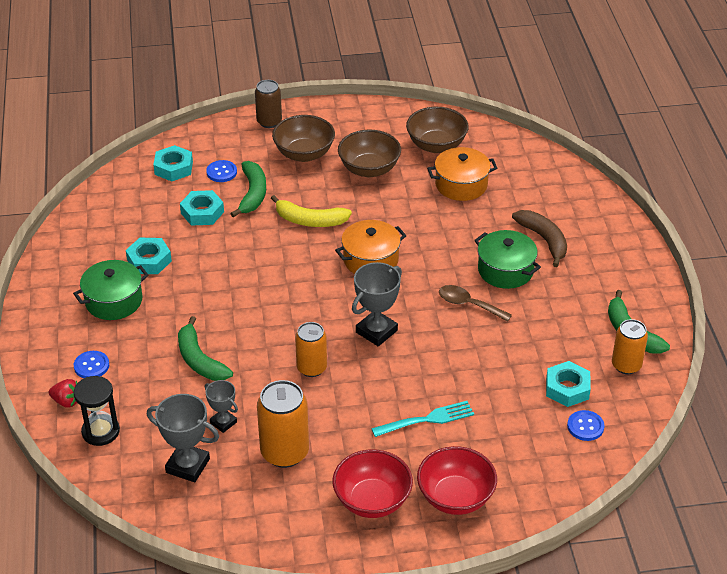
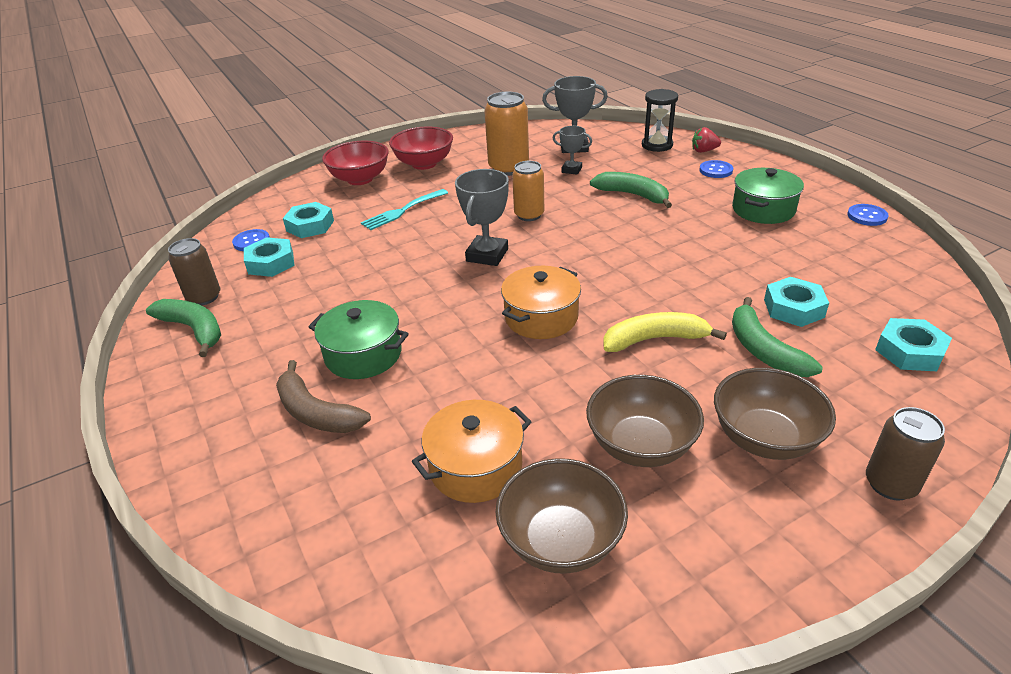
camera: 160 degrees right, 5 degrees down
turquoise nut [126,238,172,274] -> turquoise nut moved to [283,202,334,238]
blue button [206,160,237,182] -> blue button moved to [847,204,889,226]
brown spoon [439,285,512,322] -> none
orange can [612,319,648,374] -> brown can [168,238,220,305]

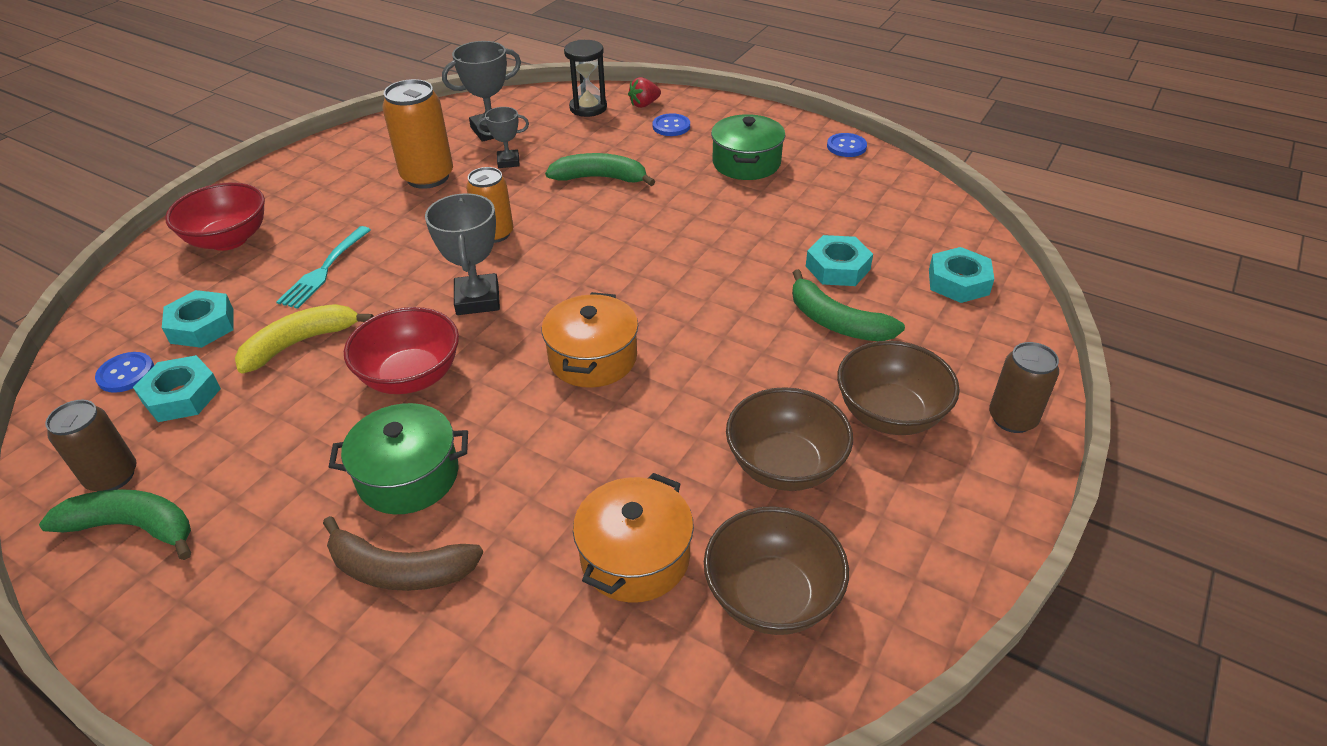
camera: 30 degrees left, 5 degrees up
red bowl [389,126,453,170] -> red bowl moved to [344,307,459,394]
yellow banana [603,312,727,352] -> yellow banana moved to [235,304,374,374]

